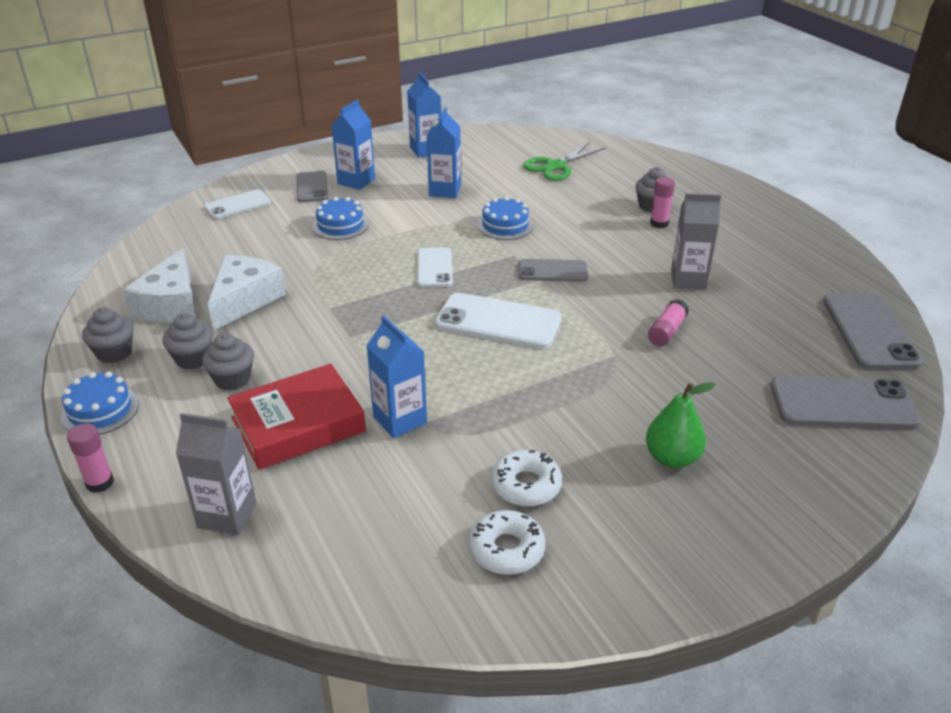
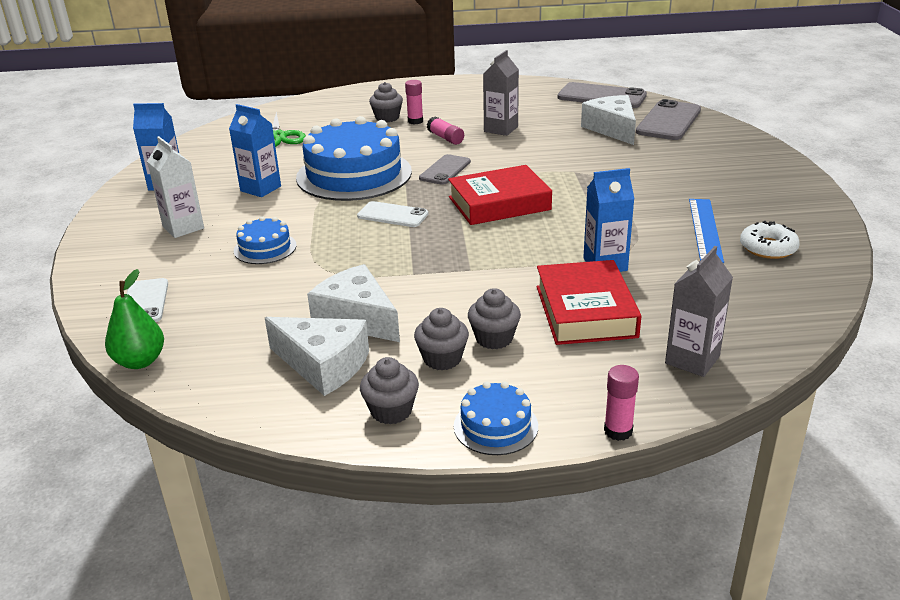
camera: 65 degrees left, 5 degrees down
grey phone [296,171,328,202] -> none
blue carton [332,100,375,190] -> white carton [147,136,204,238]
white phone [435,293,562,349] -> red book [448,165,552,225]
blue cake [477,196,533,240] -> blue cake [296,116,412,201], size x2.15
white donut [491,450,562,507] -> blue ruler [689,199,724,263]
green pear [646,382,716,468] -> green pear moved to [105,269,164,369]
pink glue stick [648,299,689,346] -> pink glue stick moved to [427,116,464,145]
none -> white cheese [581,95,636,145]

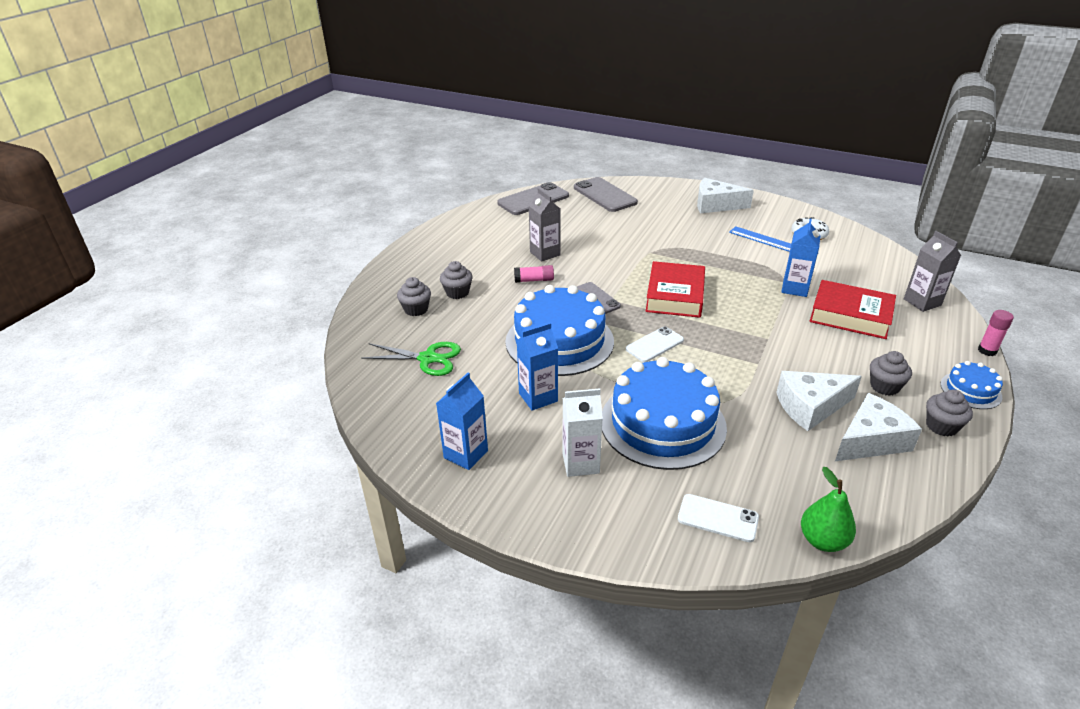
camera: 60 degrees left, 5 degrees up
blue cake [234,216,297,264] -> blue cake [602,357,727,470], size x2.15
pink glue stick [405,80,423,124] -> none
grey cupcake [468,288,521,349] -> grey cupcake moved to [397,277,431,316]
white cheese [581,95,636,145] -> white cheese moved to [697,178,754,213]

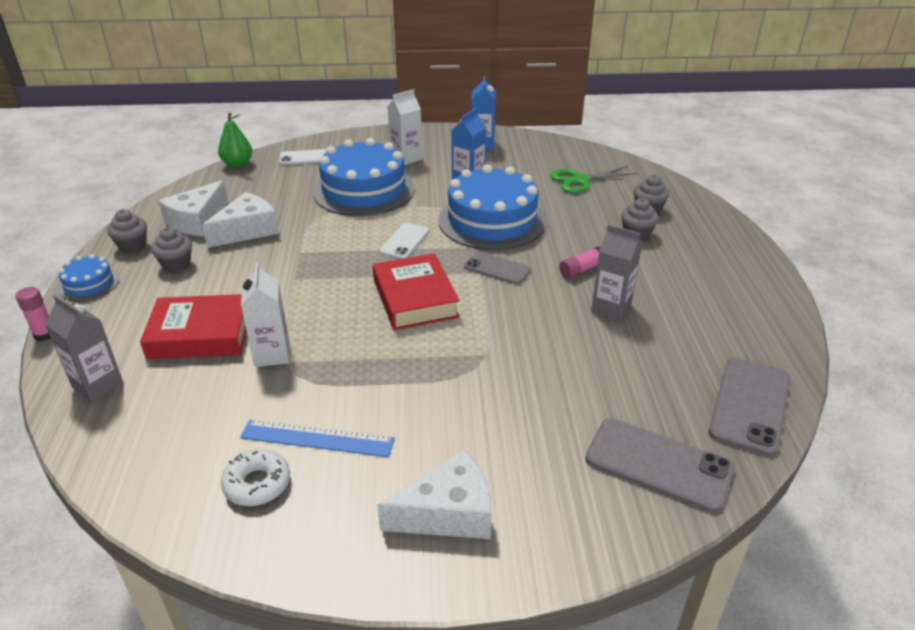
camera: 150 degrees right, 0 degrees up
blue carton [781,218,820,297] -> white carton [241,263,289,367]

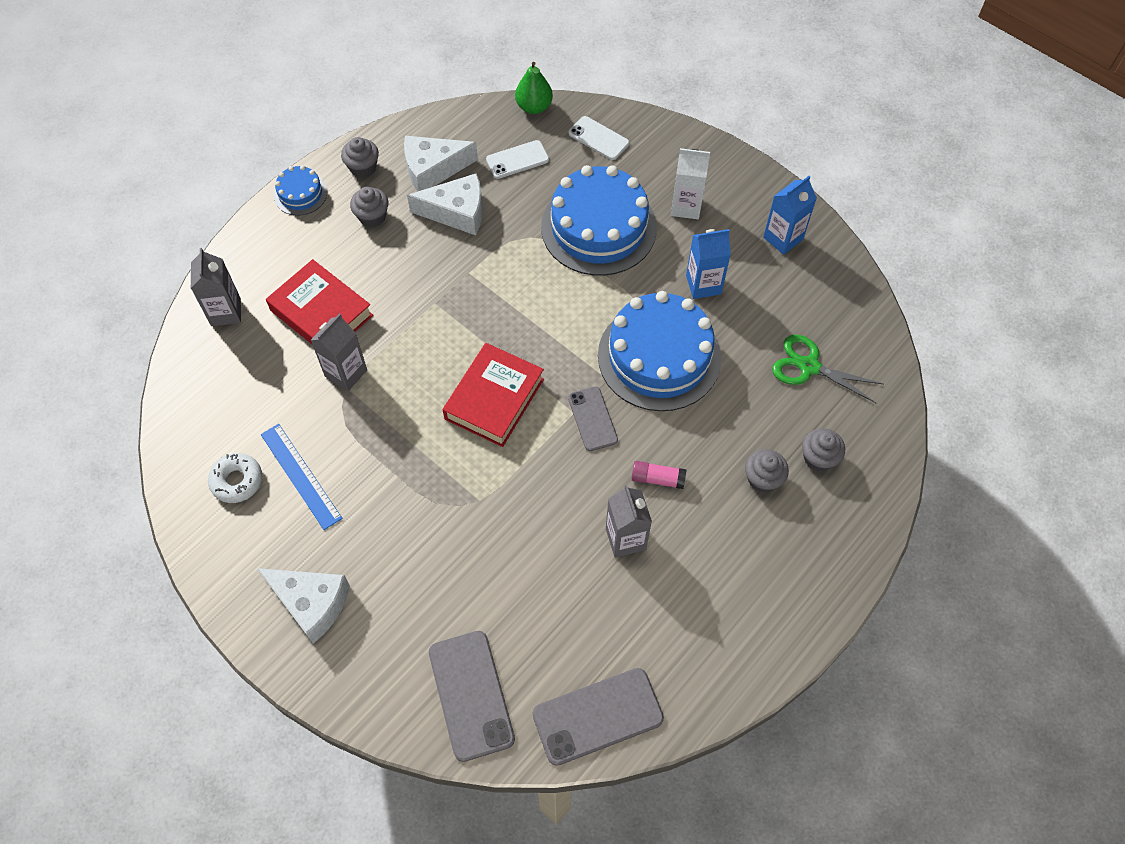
camera: 45 degrees right, 25 degrees up
pink glue stick [15,287,51,341] -> none
white carton [241,263,289,367] -> grey carton [311,313,367,392]
white phone [379,223,429,259] -> white phone moved to [486,140,549,179]

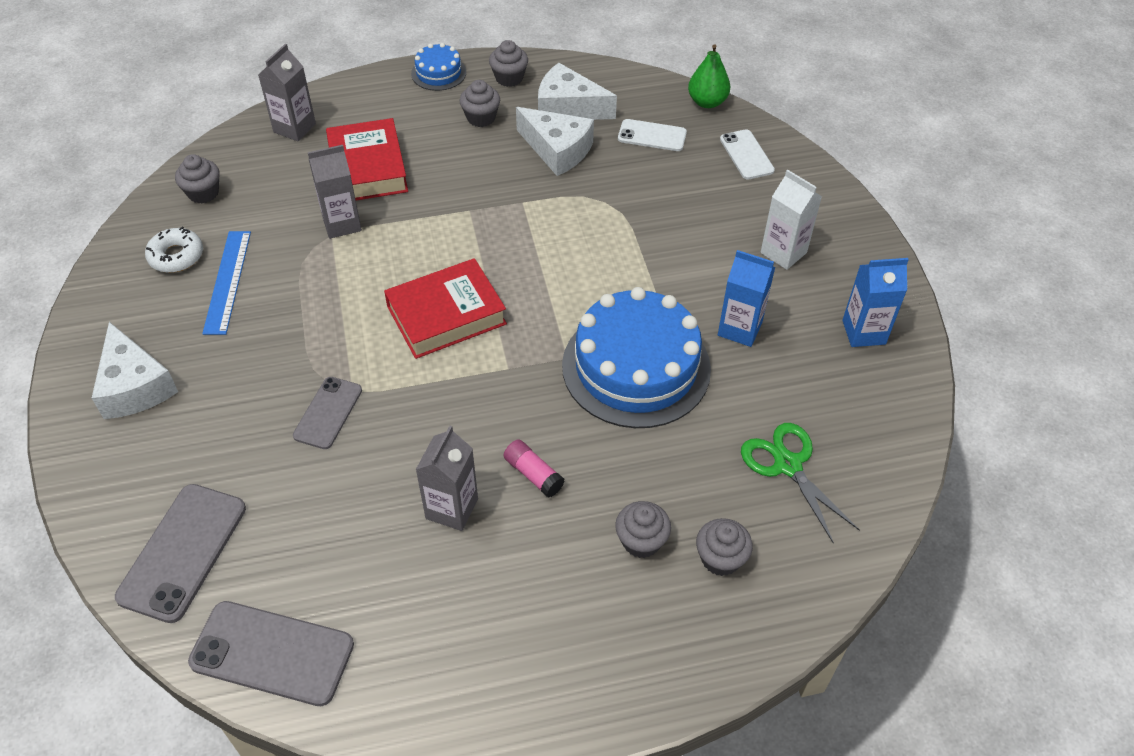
camera: 35 degrees right, 10 degrees down
blue cake [541,165,657,276] -> none
grey phone [568,387,618,451] -> grey phone moved to [293,377,362,449]
none -> grey cupcake [175,154,220,203]

